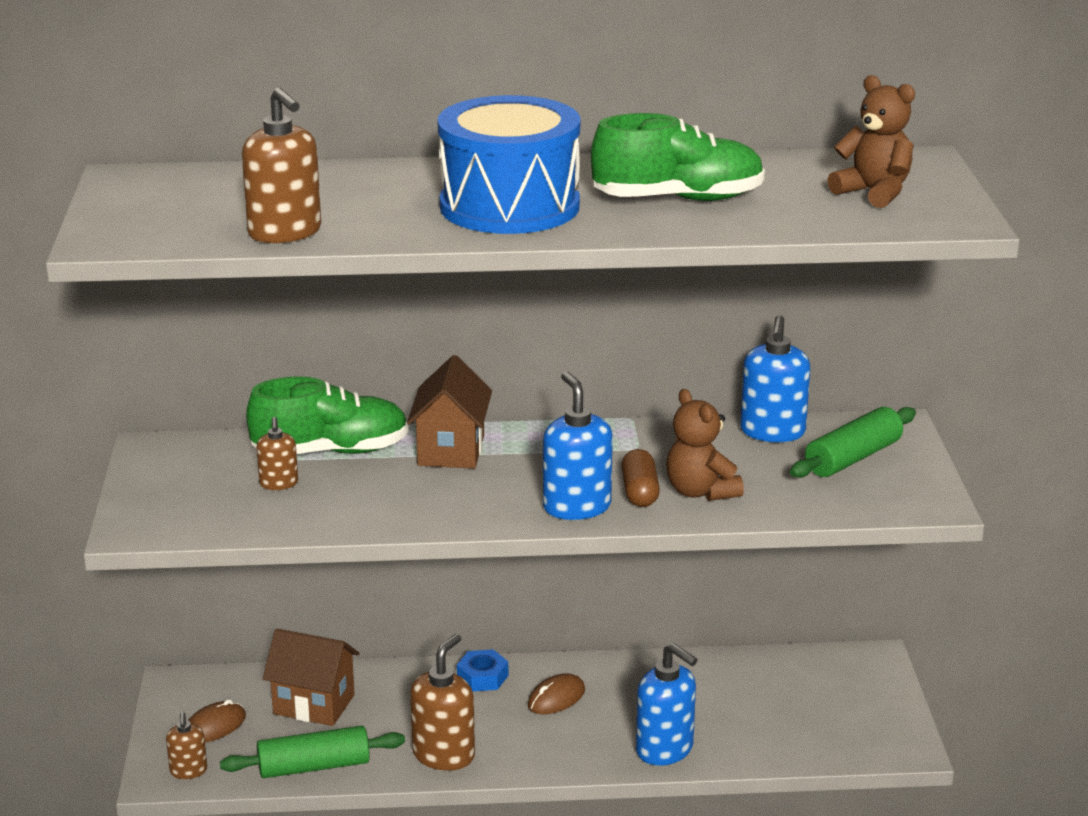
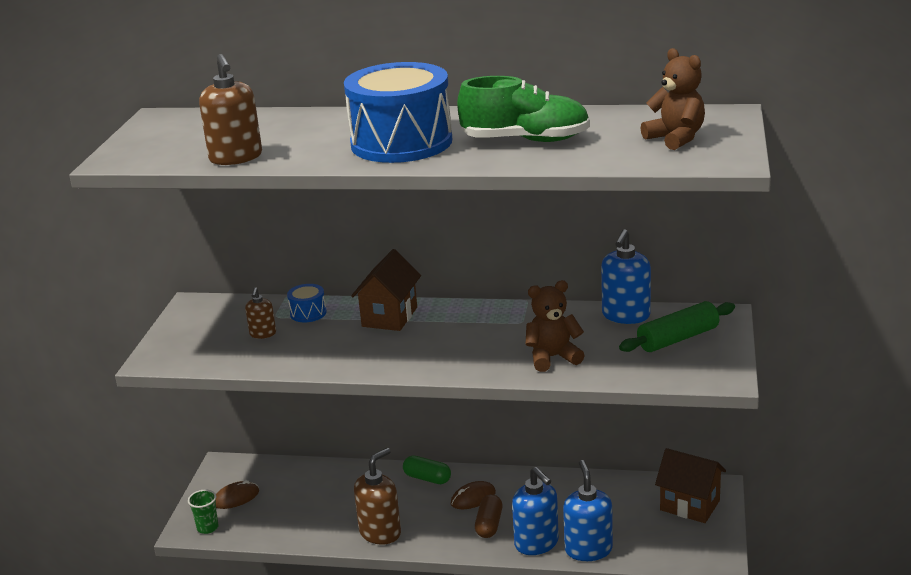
camera: 15 degrees right, 0 degrees up
brown soap dispenser [166,712,207,779] -> green cup [188,490,219,534]
green rolling pin [220,726,405,778] -> none
green shoe [246,376,409,454] -> blue drum [287,284,327,322]
brown house [263,629,359,726] -> brown house moved to [655,448,726,523]
blue nut [457,650,508,691] -> green capsule [403,456,451,484]
blue soap dispenser [543,371,613,520] -> blue soap dispenser moved to [563,460,613,561]
brown capsule [621,449,660,507] -> brown capsule moved to [475,494,503,538]
brown teddy bear [666,389,744,501] -> brown teddy bear turned 90 degrees clockwise [525,280,585,372]

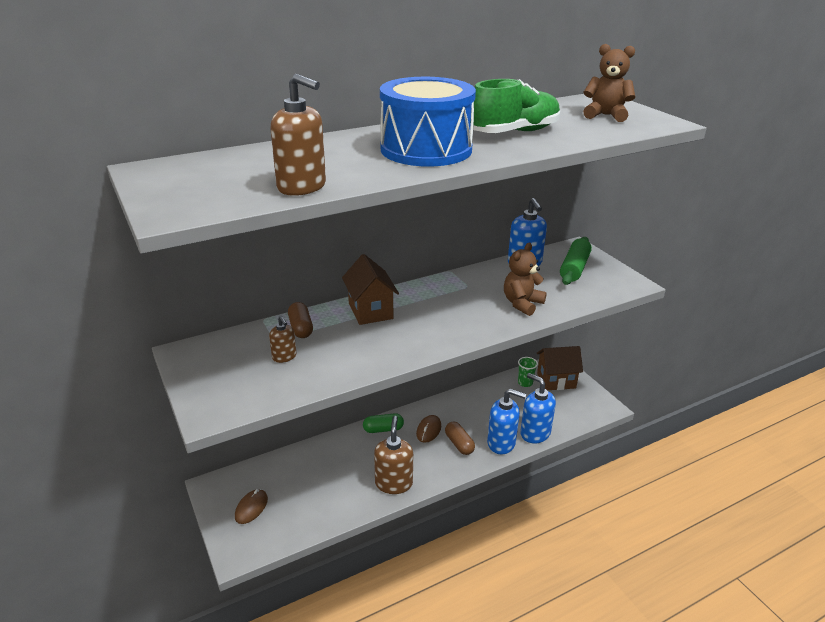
camera: 40 degrees left, 5 degrees up
green cup [188,490,219,534] -> green cup moved to [518,357,538,387]
blue drum [287,284,327,322] -> brown capsule [288,302,313,338]

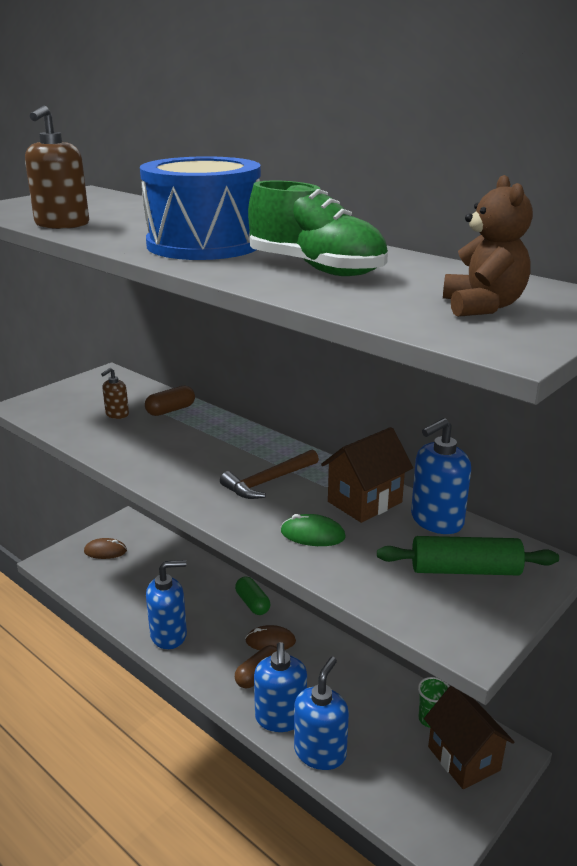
camera: 70 degrees right, 5 degrees down
brown house [342,254,399,325] -> brown house moved to [321,427,413,523]
brown soap dispenser [374,416,413,494] -> blue soap dispenser [146,560,187,649]
brown teddy bear [504,243,547,316] -> green mouse [281,514,346,546]
none -> brown hammer [220,449,319,499]

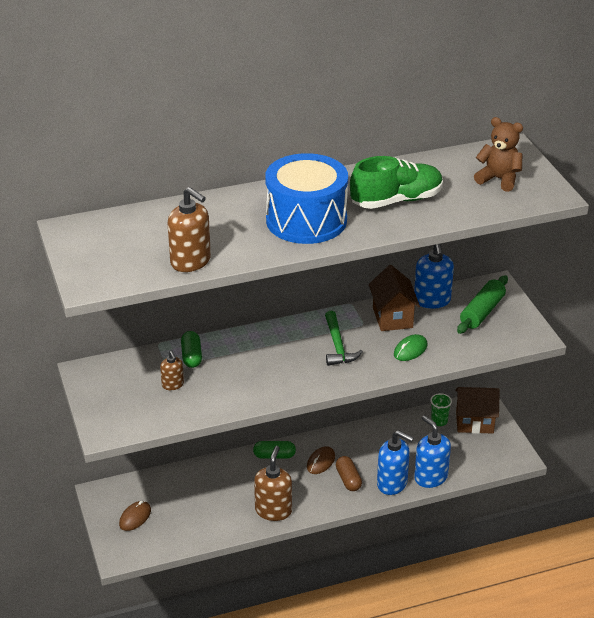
camera: 60 degrees left, 10 degrees up
brown capsule [145,385,195,416] -> green capsule [181,331,202,368]
blue soap dispenser [146,560,187,649] -> brown soap dispenser [254,446,292,521]
brown hammer [220,449,319,499] -> green hammer [325,311,363,366]

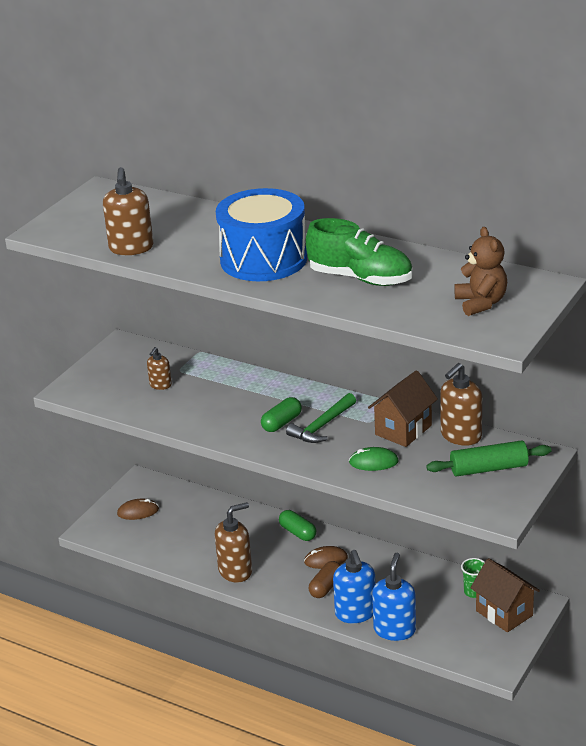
camera: 50 degrees right, 5 degrees down
green capsule [181,331,202,368] -> green capsule moved to [261,397,302,432]
blue soap dispenser [414,244,454,309] -> brown soap dispenser [440,363,482,446]

